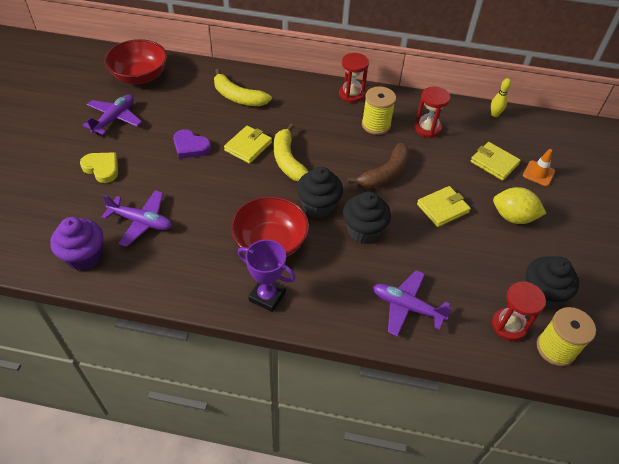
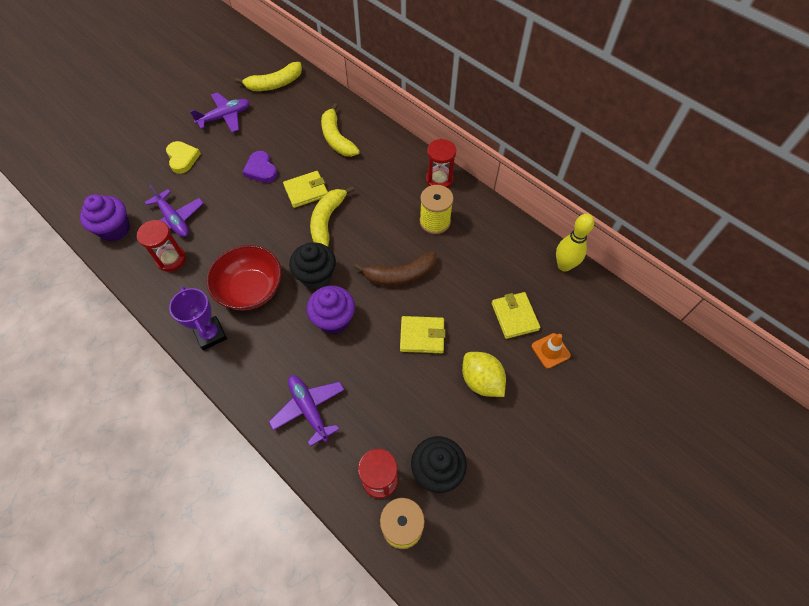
camera: 35 degrees right, 10 degrees up
red bowl [104,39,167,84] -> yellow banana [235,62,302,91]
black cupcake [343,191,391,244] -> purple cupcake [307,286,355,334]
red hourglass [414,87,450,138] -> red hourglass moved to [137,220,186,272]
yellow bowling pin [491,78,511,117] -> yellow bowling pin [556,214,594,272], size x1.64

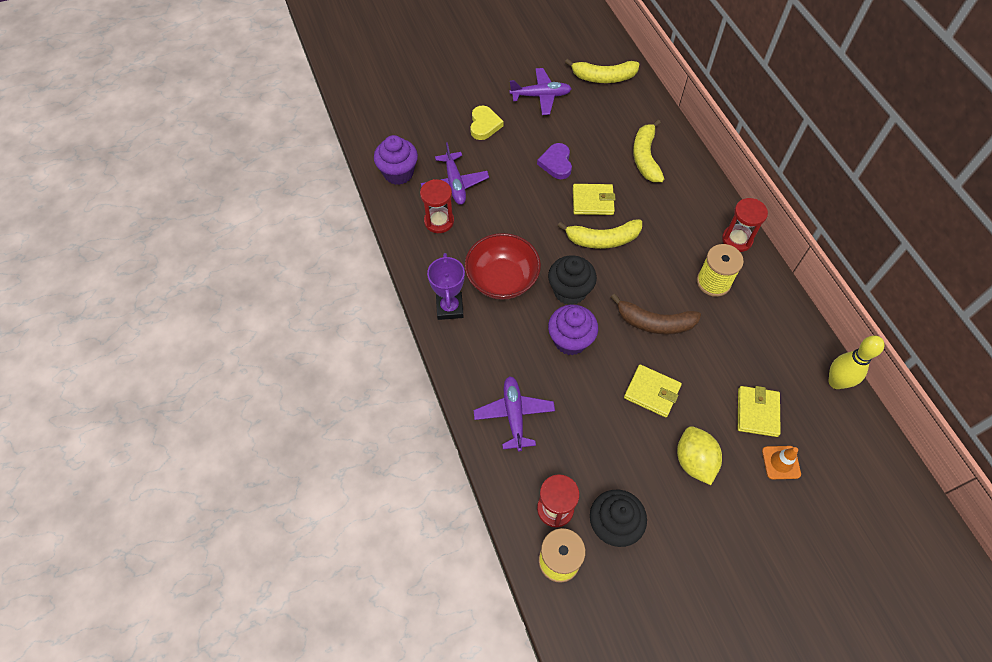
camera: 25 degrees right, 0 degrees up
yellow banana [310,186,354,247] -> yellow banana turned 135 degrees counterclockwise [558,219,642,249]

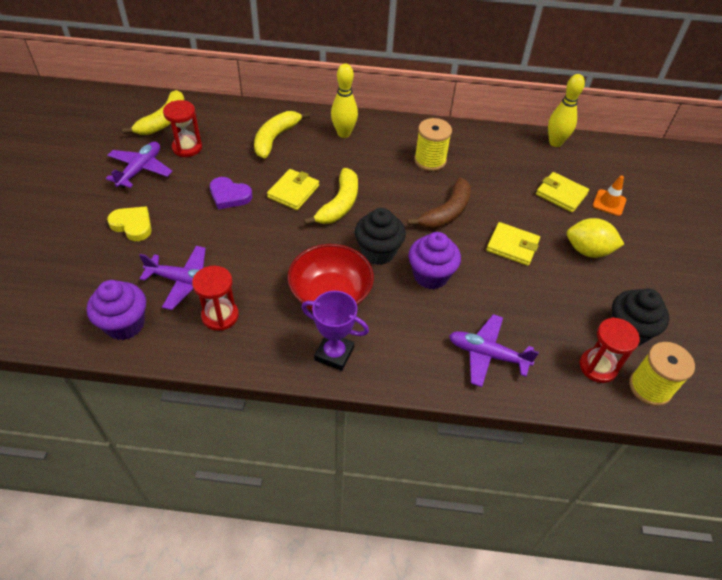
camera: 65 degrees left, 10 degrees down
yellow wallet [624,364,682,417] -> yellow wallet turned 60 degrees clockwise [486,222,540,266]
yellow banana [633,120,664,182] -> yellow banana turned 90 degrees clockwise [254,111,310,158]
red hourglass [722,198,768,252] -> red hourglass moved to [163,100,202,157]
none -> yellow bowling pin [331,63,358,138]

